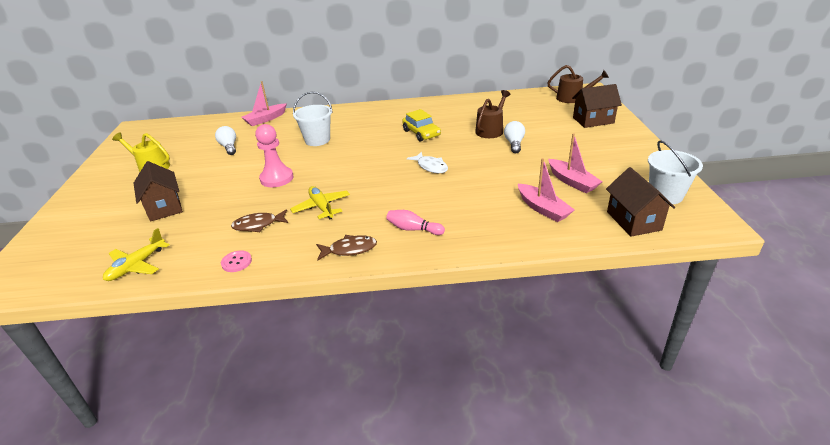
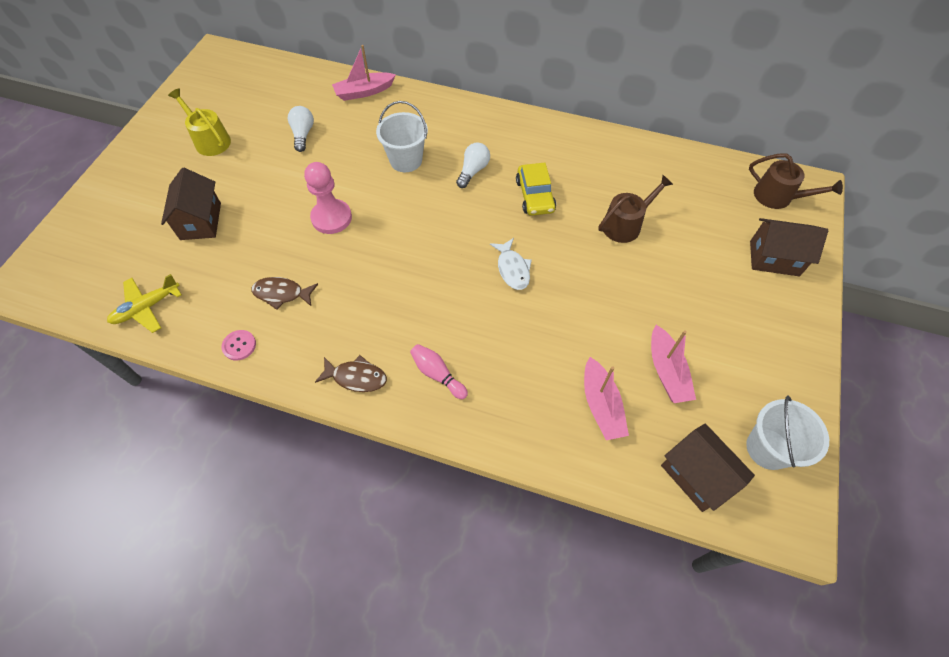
camera: 20 degrees right, 25 degrees up
yellow plane [290,186,350,220] -> none
white light bulb [504,121,525,153] -> white light bulb moved to [456,143,490,188]
brown house [606,167,675,237] -> brown house turned 45 degrees counterclockwise [661,424,755,512]

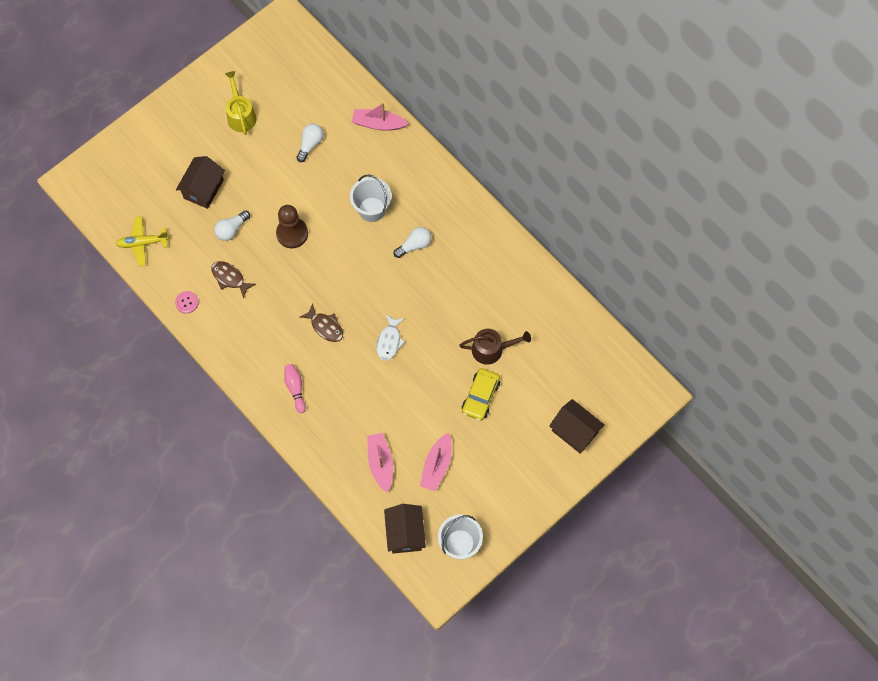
camera: 30 degrees right, 10 degrees up
pink pawn [304,162,352,234] -> brown pawn [276,205,308,248]
brown fish [315,355,387,392] -> brown fish moved to [300,303,343,342]
yellow car [516,163,556,216] -> yellow car moved to [462,368,500,421]
pink boat [584,357,629,440] -> pink boat turned 150 degrees clockwise [367,433,393,493]
brown watering can [749,153,843,209] -> none
none -> white light bulb [214,210,250,241]

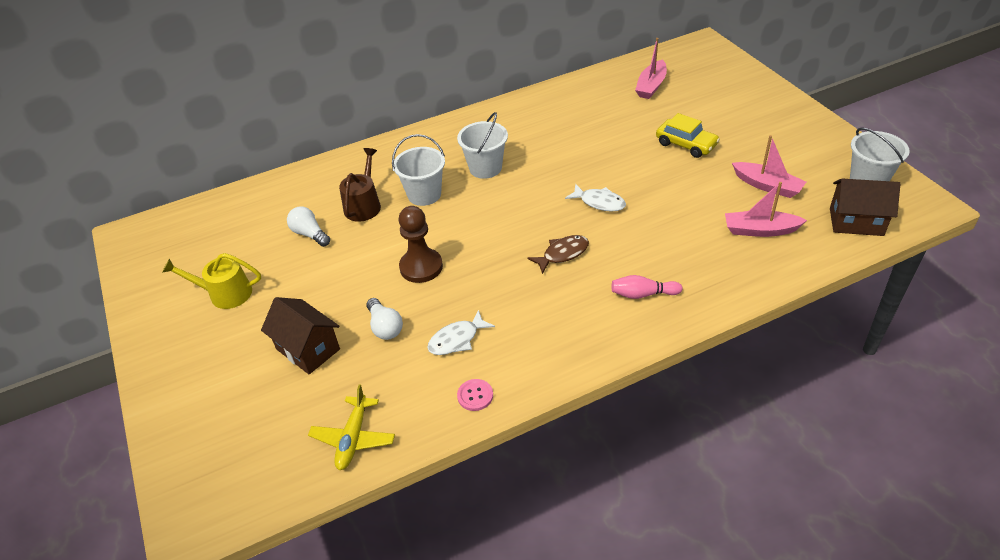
camera: 70 degrees left, 25 degrees down
brown fish [211,261,256,299] -> white fish [427,310,495,355]
pink boat [352,103,409,131] -> pink boat moved to [635,38,667,99]
white light bulb [394,227,431,258] -> white bucket [457,112,508,179]
brown watering can [459,329,531,365] -> brown watering can moved to [339,148,381,222]
brown house [549,399,604,454] -> none

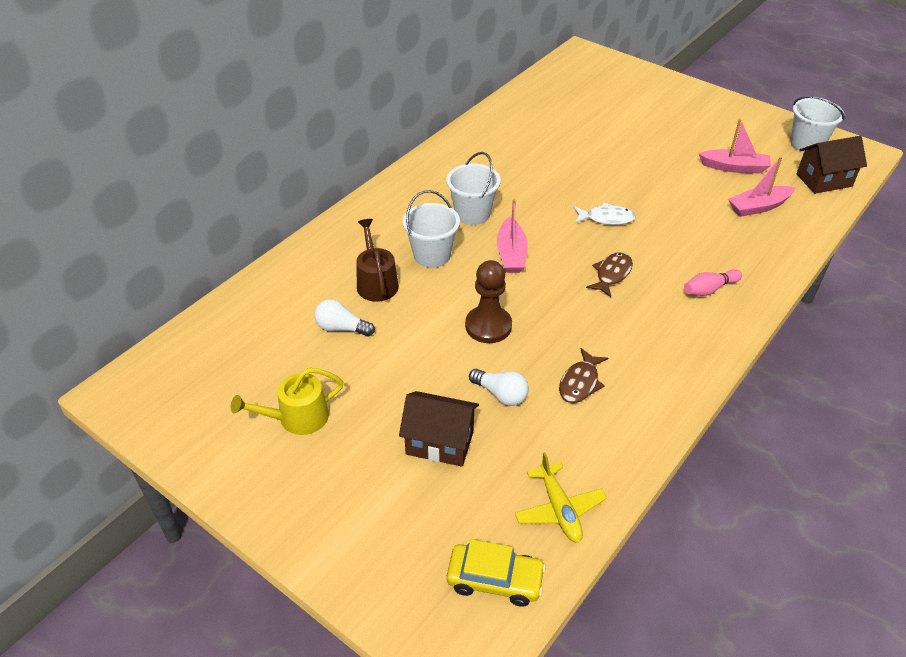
camera: 30 degrees left, 0 degrees up
white fish [427,310,495,355] -> brown fish [559,348,608,403]
pink button [457,379,493,411] -> none
pink boat [635,38,667,99] -> pink boat moved to [497,199,528,273]
yellow car [656,113,720,158] -> yellow car moved to [447,539,546,607]

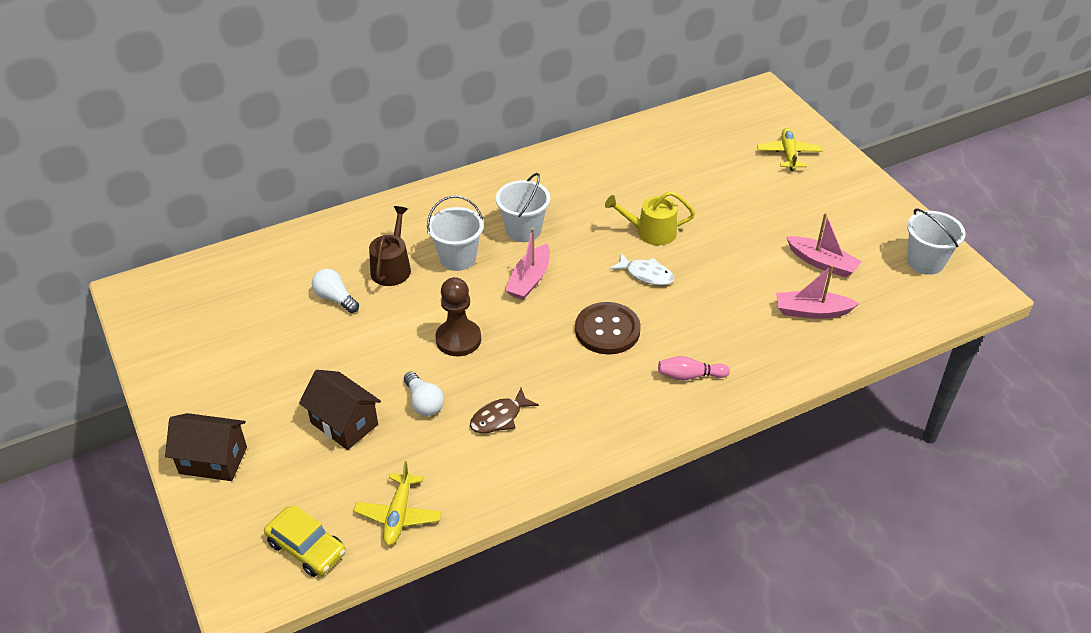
camera: 25 degrees right, 0 degrees up
yellow watering can [231,368,344,435] -> yellow watering can moved to [605,191,695,246]
brown fish [586,252,633,297] -> brown button [575,302,641,355]
brown house [797,136,867,194] -> brown house moved to [165,413,247,481]
none -> yellow plane [757,128,822,171]

